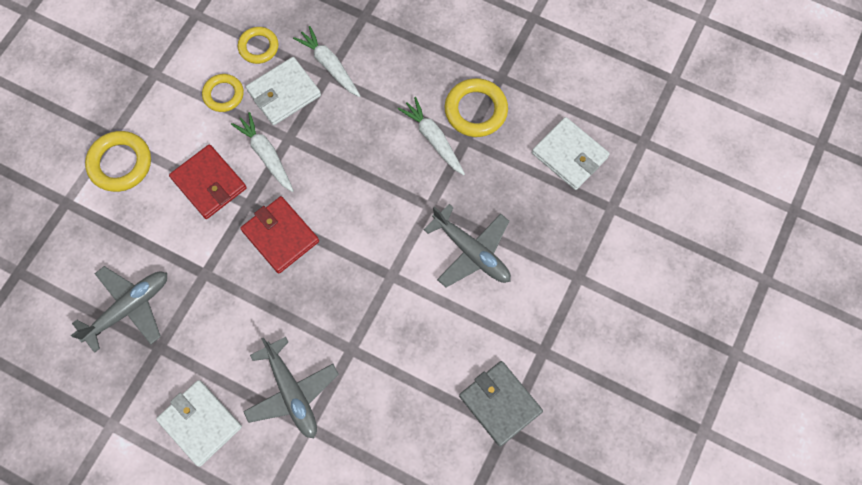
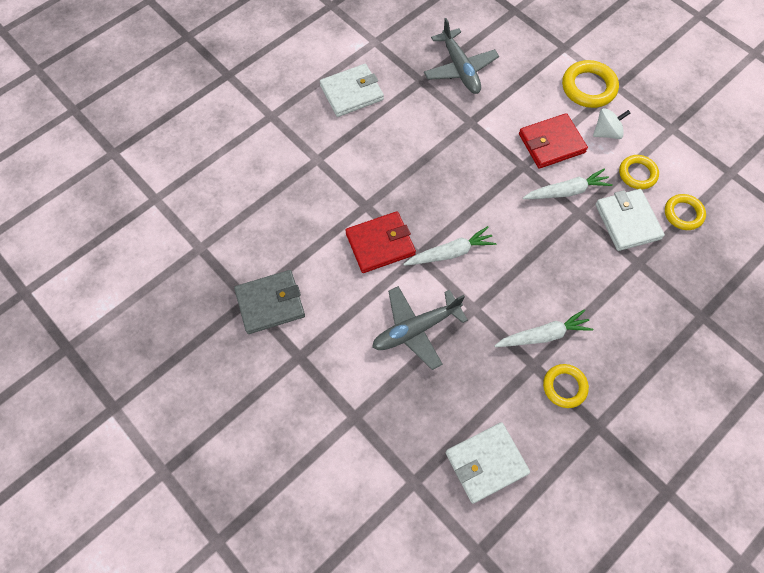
camera: 110 degrees right, 5 degrees down
red wallet [240,196,319,274] -> red wallet moved to [345,211,416,273]
grey plane [243,337,339,438] -> none
white carrot [293,26,360,97] -> white carrot moved to [403,226,496,266]
yellow ring [445,78,508,137] -> yellow ring [543,364,589,408], size x0.66
none -> white spinning top [593,108,631,139]

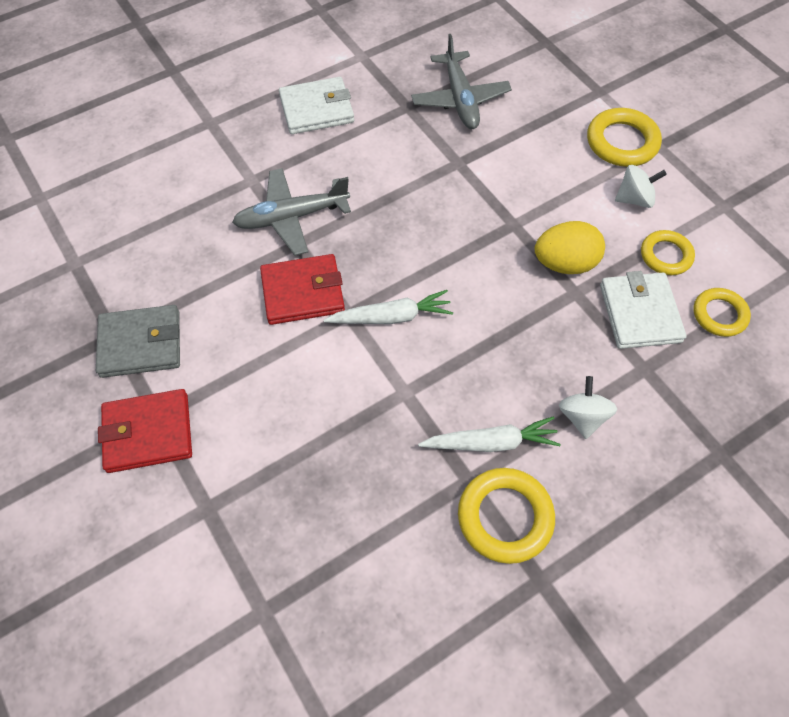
camera: 10 degrees right, 5 degrees down
grey plane [372,286,468,370] -> grey plane moved to [232,168,351,256]
white wallet [446,422,530,504] -> none
red wallet [519,113,588,169] -> red wallet moved to [98,389,192,473]
white carrot [523,169,613,199] -> yellow egg [535,221,605,274]
yellow ring [543,364,589,408] -> yellow ring [458,468,555,564], size x1.52
none -> white spinning top [559,376,617,439]

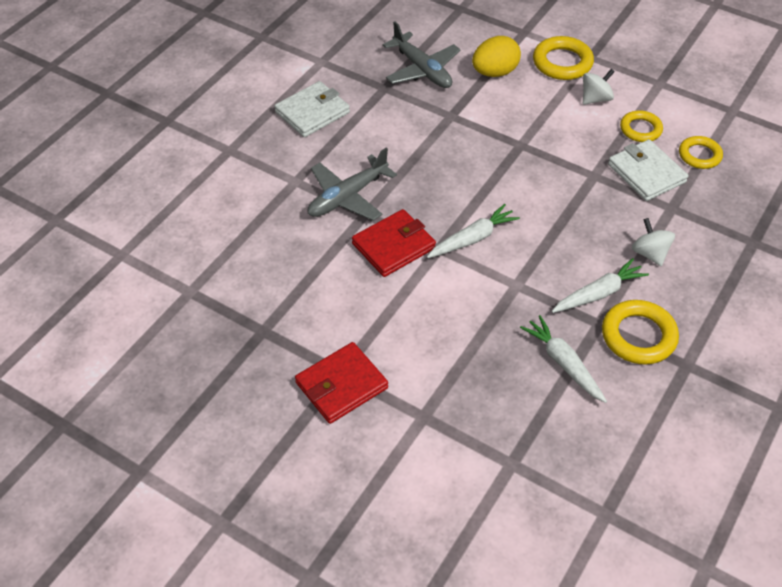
camera: 25 degrees left, 10 degrees down
grey wallet [96,305,180,378] -> none
yellow egg [535,221,605,274] -> yellow egg moved to [472,36,521,77]
none -> white carrot [520,315,607,403]

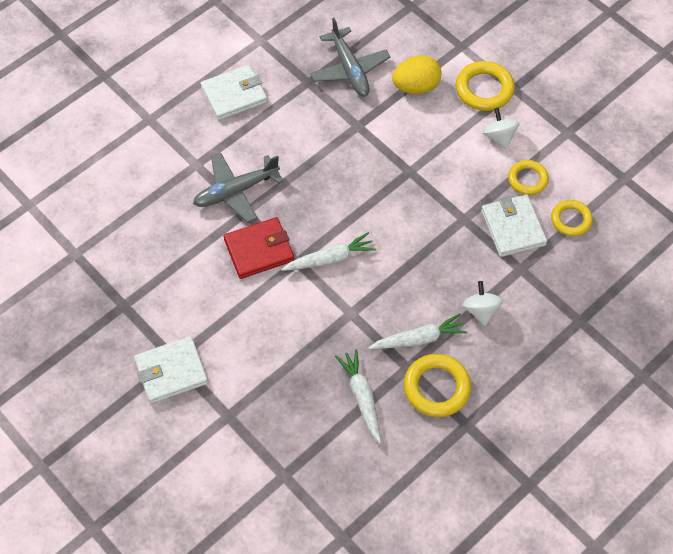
camera: 15 degrees right, 10 degrees up
red wallet [295,342,388,424] -> white wallet [134,336,208,404]
white spinning top [583,69,615,105] -> white spinning top turned 90 degrees counterclockwise [483,108,519,149]

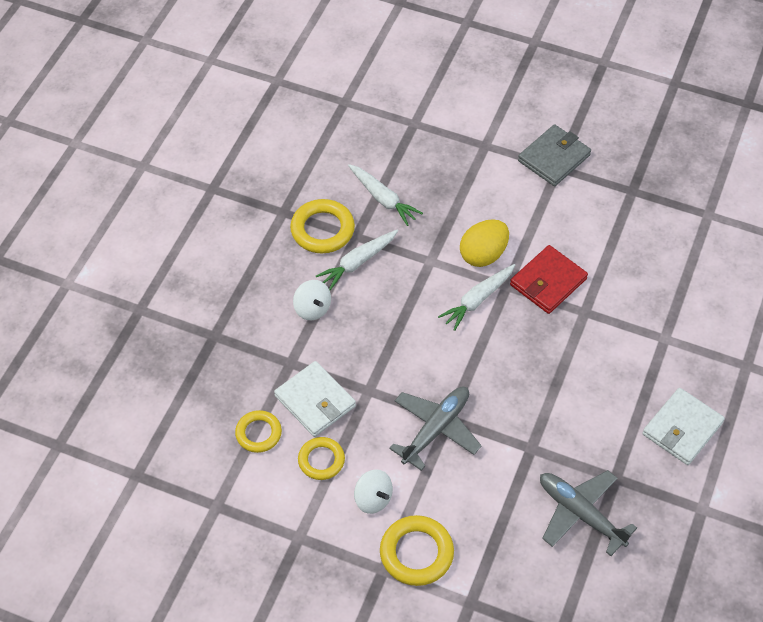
camera: 155 degrees right, 5 degrees down
white wallet [134,336,208,404] -> grey wallet [518,124,591,186]
grey plane [193,153,284,223] -> grey plane moved to [389,387,482,471]
yellow egg [392,55,442,94] -> yellow egg moved to [460,219,509,267]

